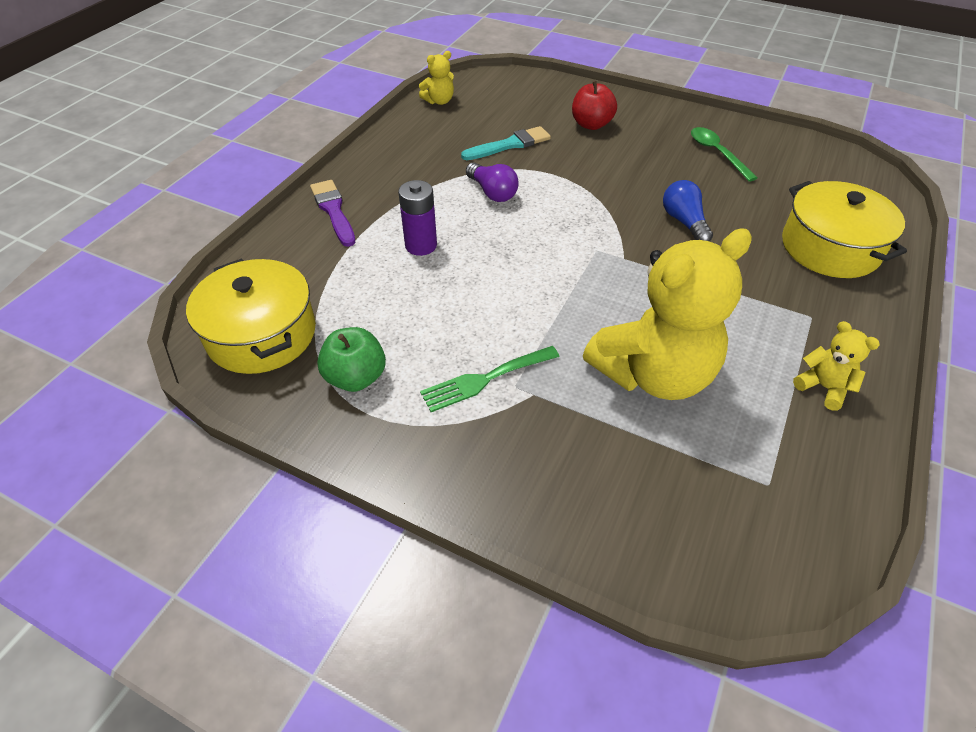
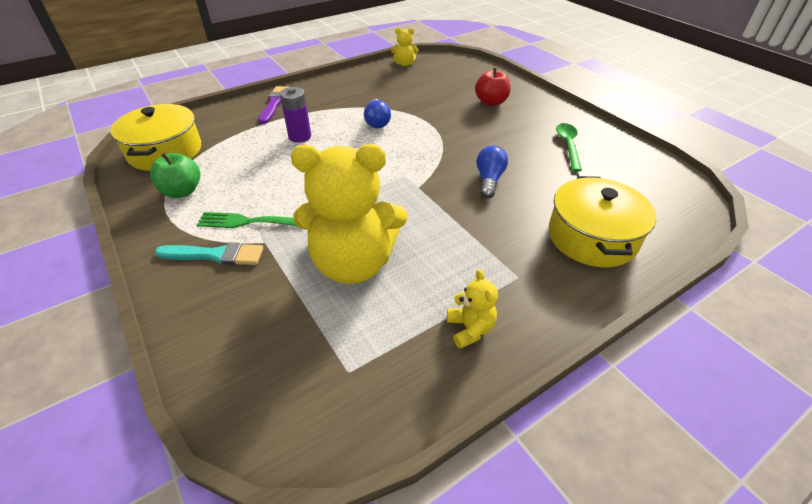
camera: 30 degrees right, 5 degrees down
turquoise brush [461,126,551,160] -> turquoise brush moved to [155,242,263,265]
purple light bulb [466,162,519,202] -> blue light bulb [364,99,391,128]

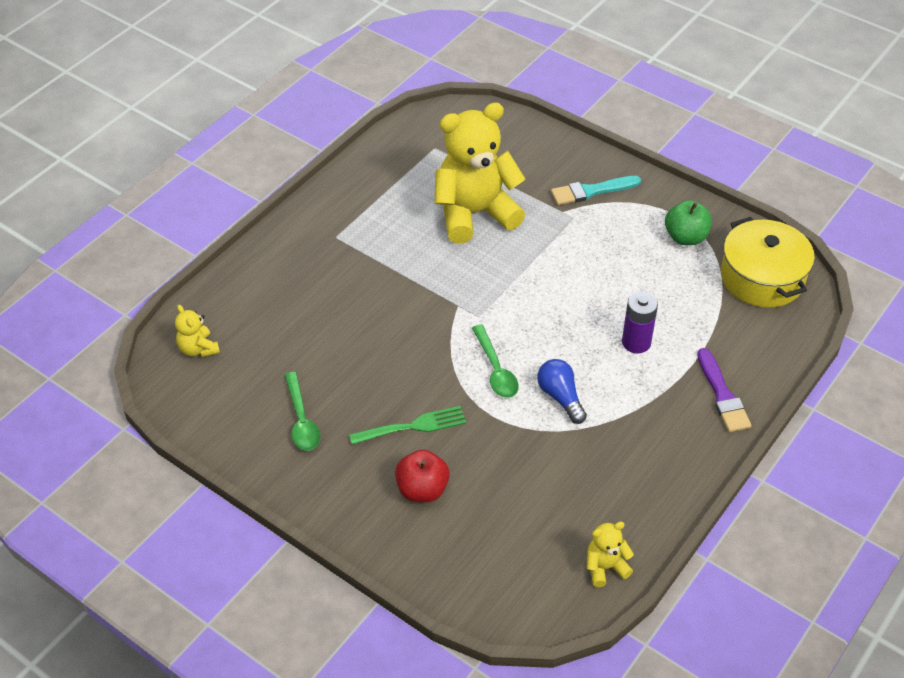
camera: 160 degrees right, 5 degrees up
green fork [197,212,297,228] -> green fork moved to [349,406,466,445]
yellow teddy bear [447,269,498,349] -> yellow teddy bear moved to [175,305,220,357]
blue light bulb [476,146,508,198] -> none
yellow pot [548,176,656,267] -> none
none -> green spoon [472,324,519,398]

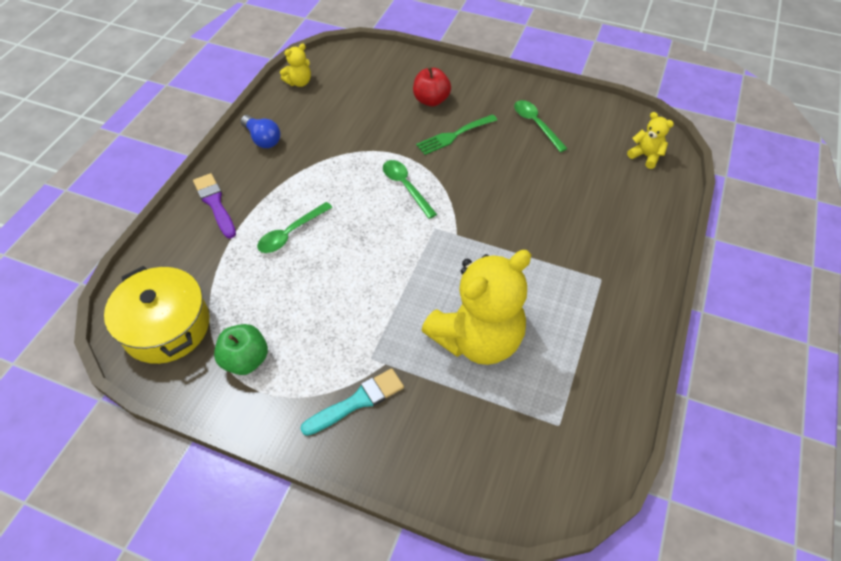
camera: 165 degrees right, 5 degrees up
blue light bulb [537,359,587,424] -> blue light bulb moved to [241,115,280,148]
purple battery [622,292,658,353] -> green spoon [257,202,333,253]

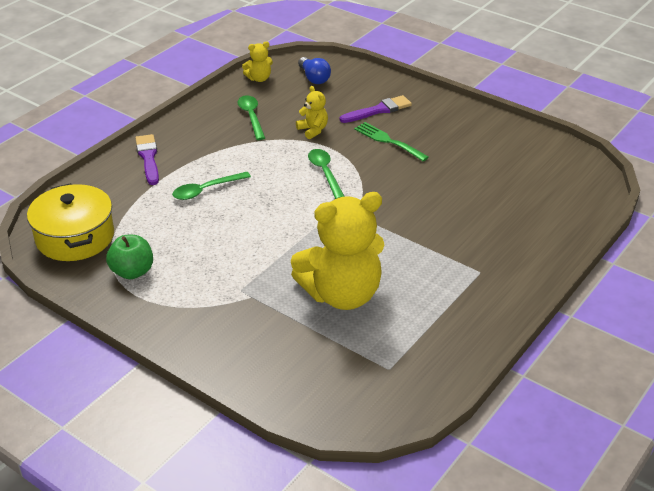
camera: 15 degrees right, 15 degrees down
blue light bulb [241,115,280,148] -> blue light bulb moved to [298,57,331,84]
turquoise brush [300,368,404,436] -> none
red apple [413,67,451,107] -> purple brush [340,95,412,123]
green fork [416,114,497,155] -> green fork turned 60 degrees clockwise [354,122,429,161]
green spoon [514,100,568,152] -> green spoon moved to [237,95,265,140]
yellow teddy bear [627,112,674,169] -> yellow teddy bear moved to [296,86,328,139]

